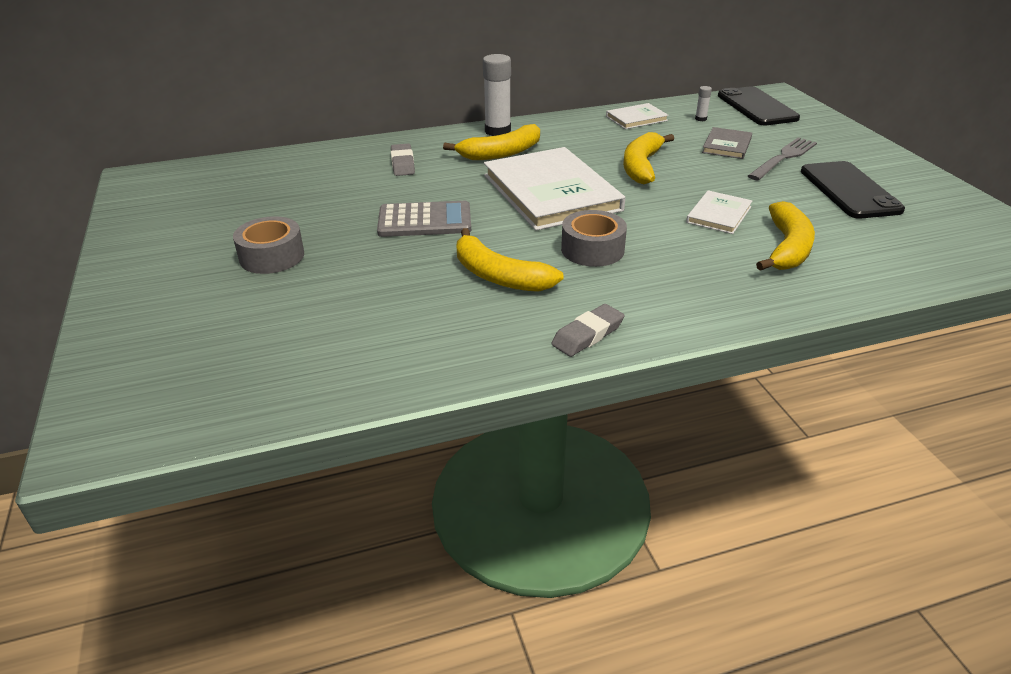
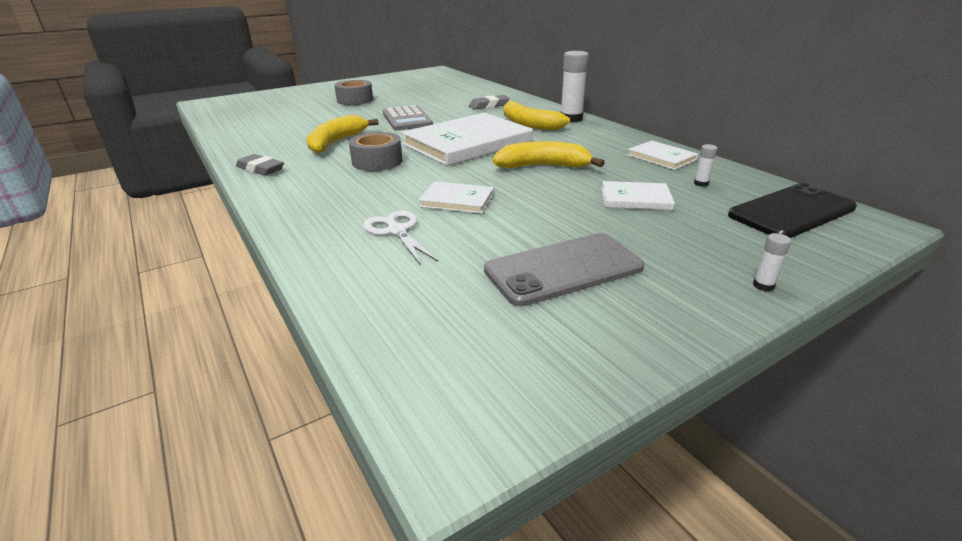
camera: 75 degrees right, 5 degrees down
grey book [702,127,752,159] -> white book [602,181,675,210]
grey fork [748,137,817,181] -> none
yellow banana [756,201,815,271] -> white scissors [364,210,438,265]
black phone [801,161,905,219] -> grey phone [484,233,644,306]
none -> white glue stick [753,233,791,291]

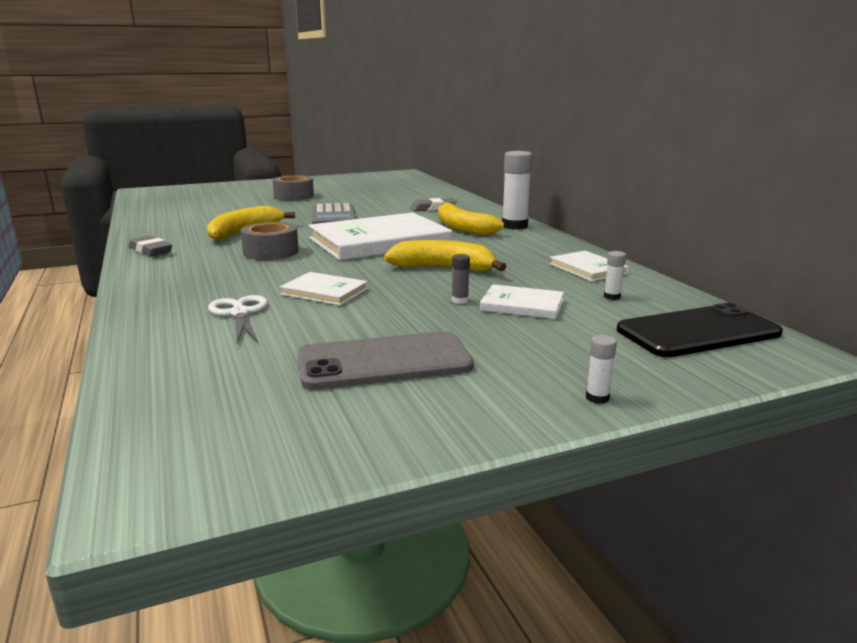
camera: 10 degrees right, 10 degrees down
none -> grey glue stick [452,254,470,304]

